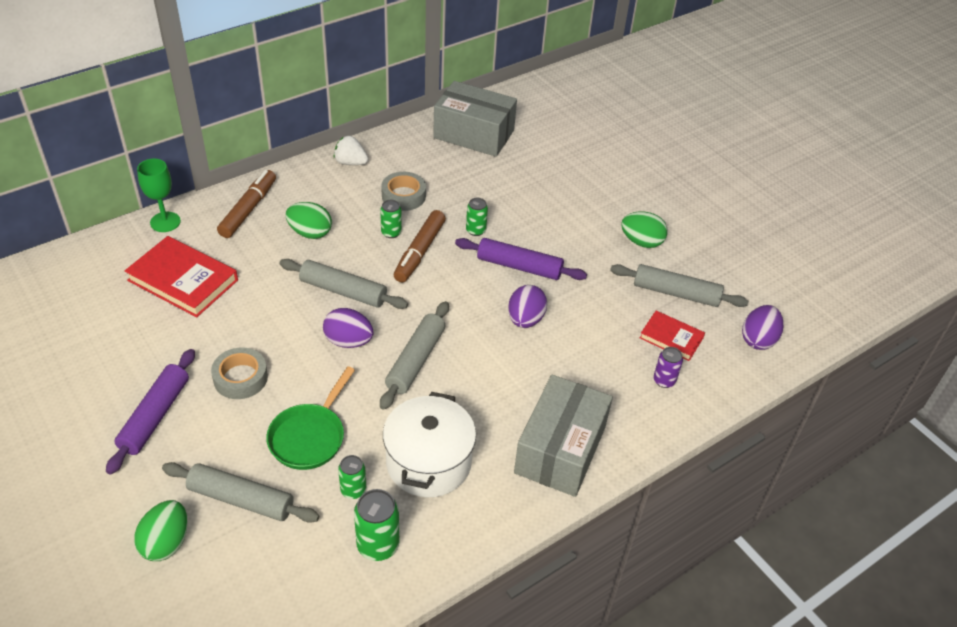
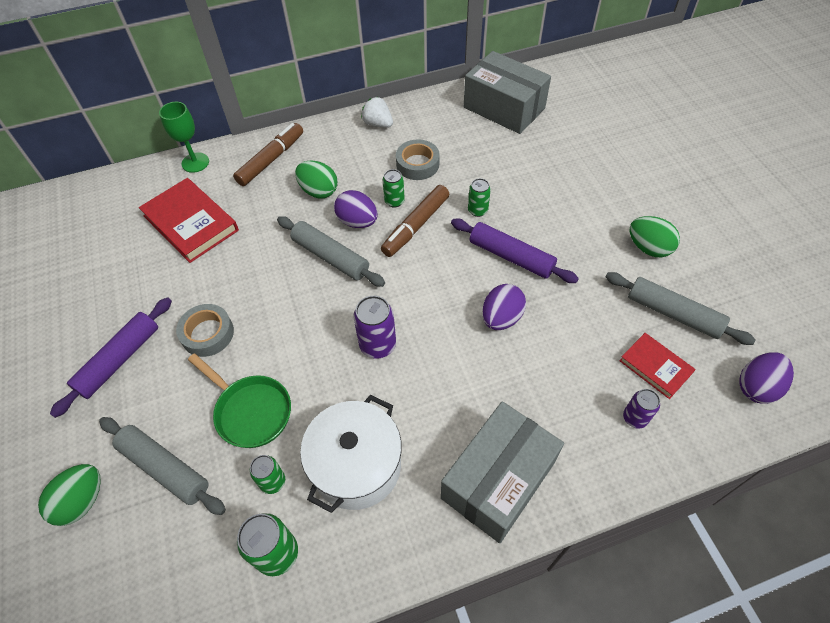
camera: 20 degrees right, 10 degrees up
green pan [266,366,355,470] -> green pan turned 90 degrees counterclockwise [188,353,291,448]
purple egg [323,308,374,348] -> purple egg moved to [334,190,378,228]
grey rolling pin [380,301,449,410] -> purple can [353,296,396,358]

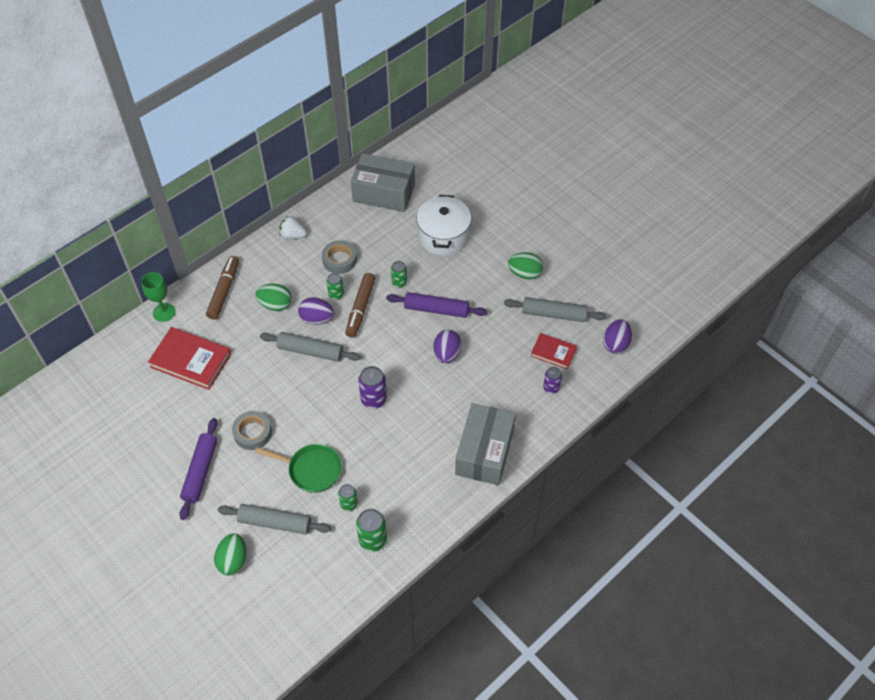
camera: 25 degrees left, 0 degrees up
white pot [300,395,402,513] -> white pot moved to [417,195,471,256]

